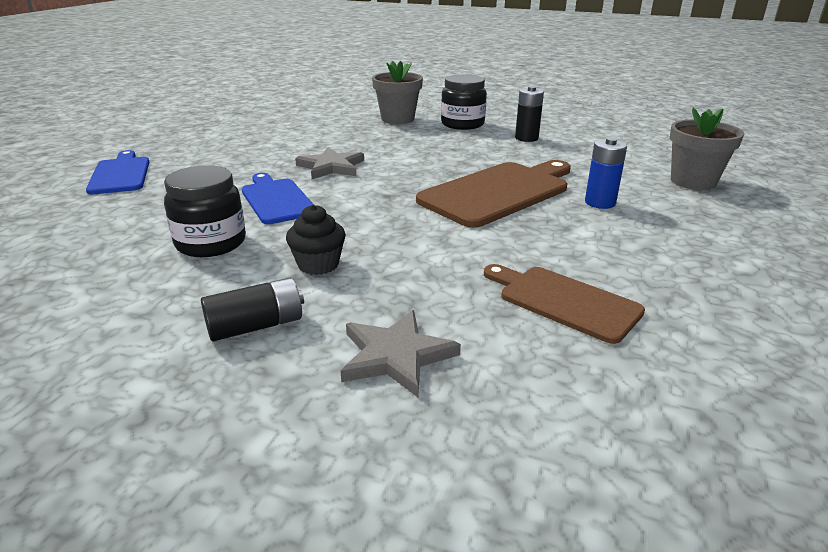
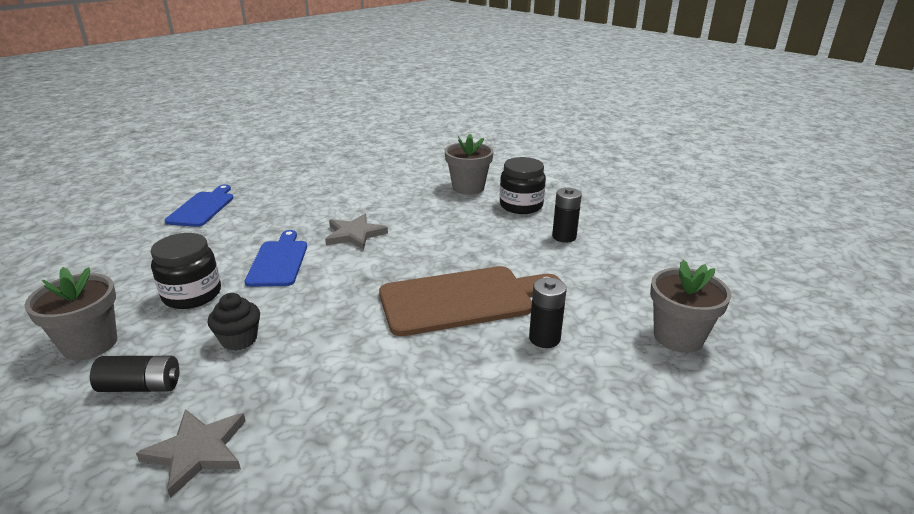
camera: 25 degrees right, 0 degrees up
brown cutting board [484,264,645,344] -> none
blue battery [585,138,627,209] -> black battery [529,277,567,348]
none -> grey flower pot [24,267,117,361]

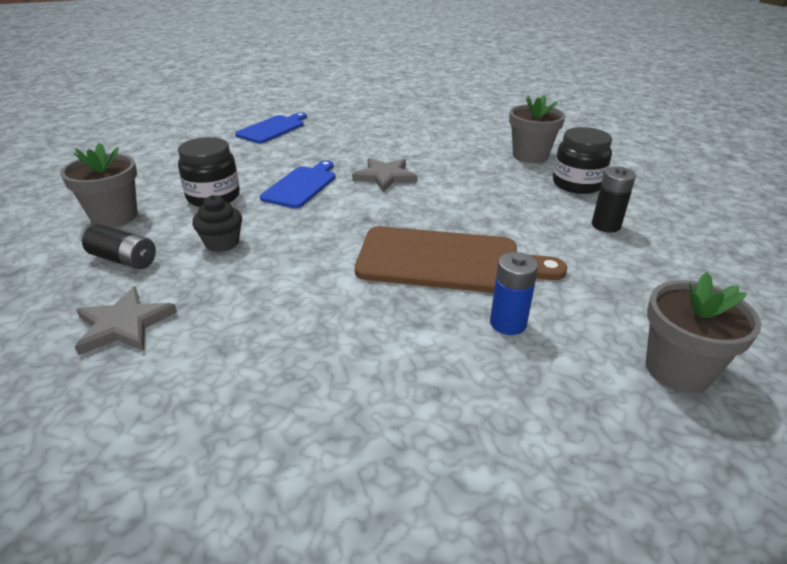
camera: 25 degrees right, 5 degrees up
black battery [529,277,567,348] -> blue battery [490,252,538,335]

